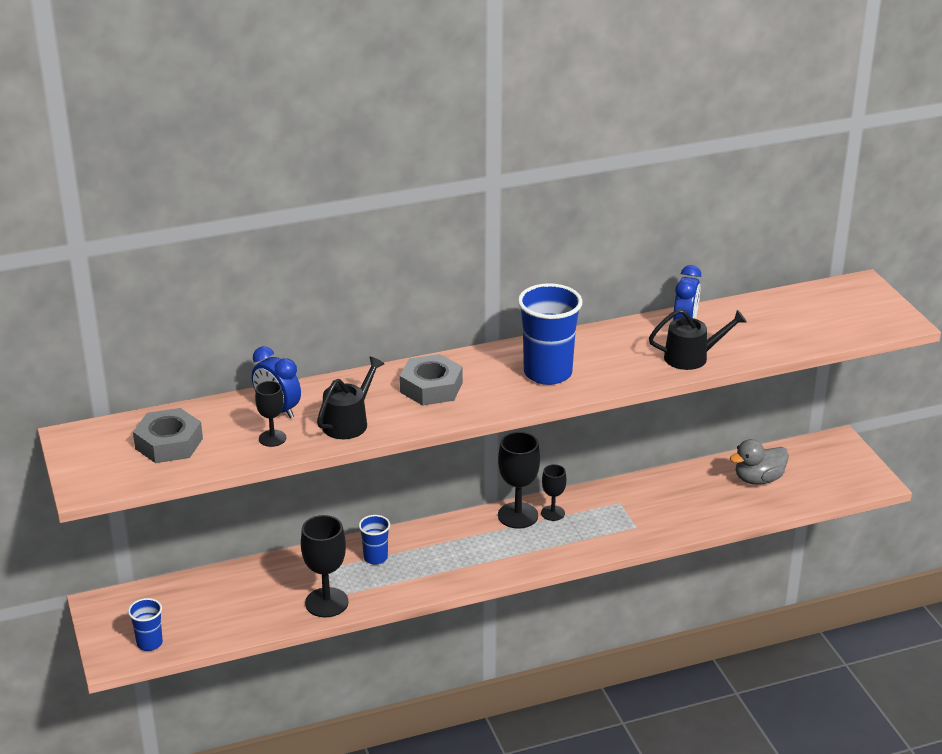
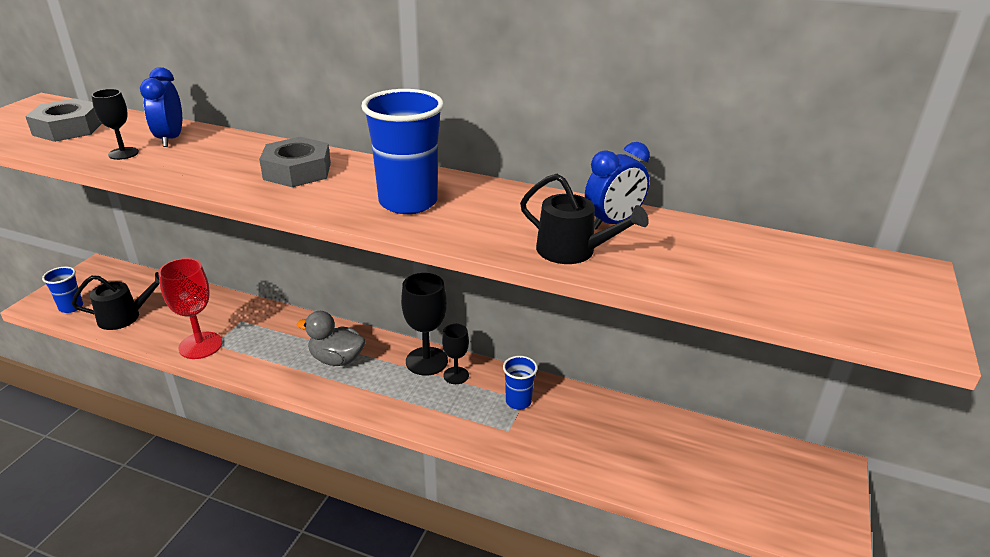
camera: 40 degrees right, 0 degrees up
black goblet [301,515,348,617] -> red goblet [158,258,222,359]
black watering can [317,357,384,439] -> black watering can moved to [72,272,160,330]
blue cup [359,515,390,564] -> blue cup moved to [503,356,538,410]
grey duck [730,439,789,485] -> grey duck moved to [297,311,366,366]

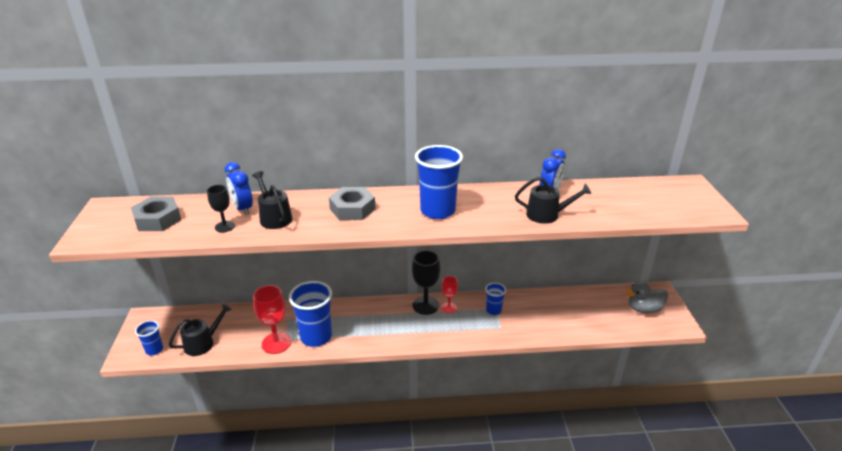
camera: 25 degrees left, 0 degrees up
grey duck [297,311,366,366] -> grey duck moved to [625,281,668,313]
black goblet [442,324,469,384] -> red goblet [441,276,458,313]
none -> black watering can [252,171,292,229]
none -> blue cup [289,281,332,347]

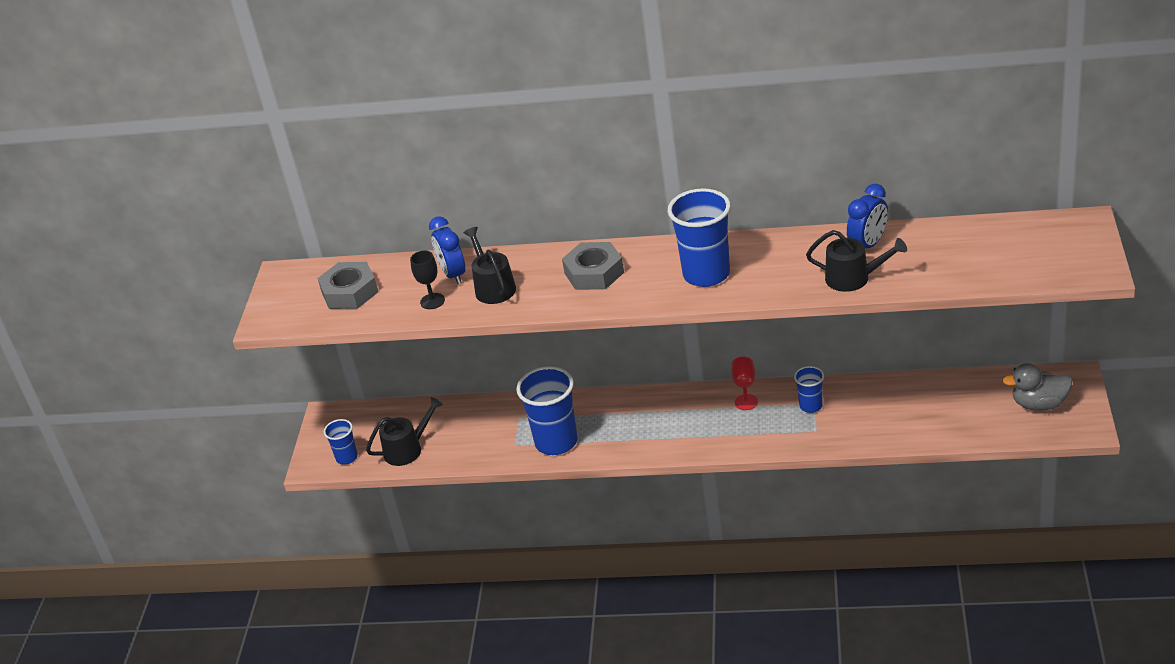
camera: 15 degrees right, 5 degrees up
red goblet [253,285,291,354] -> none
black goblet [412,250,440,315] -> none

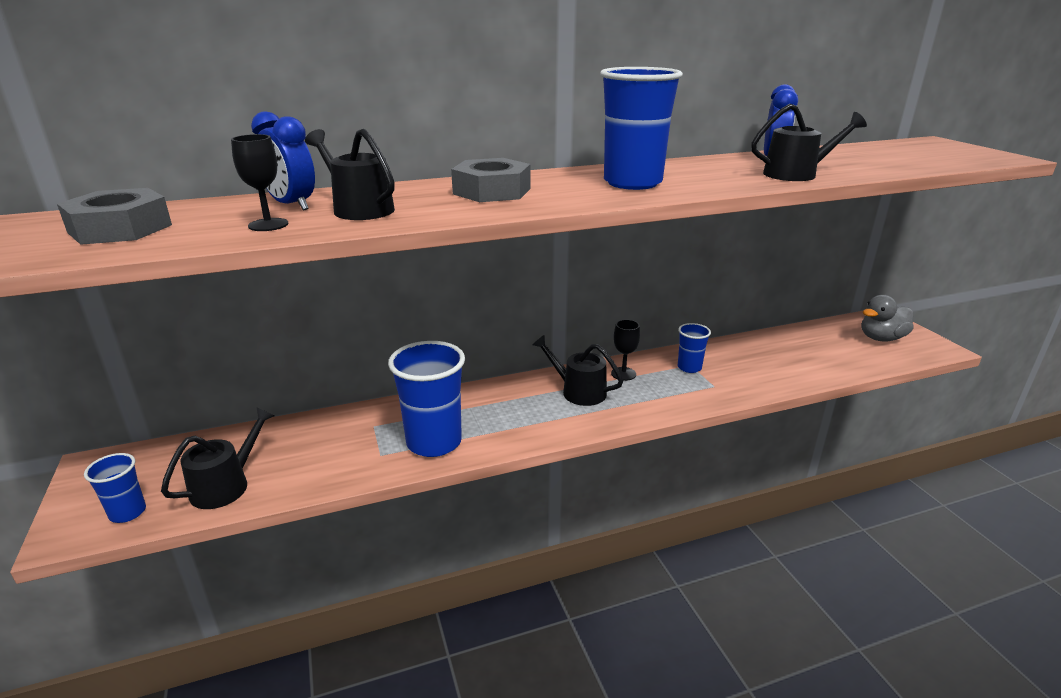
camera: 30 degrees left, 10 degrees down
red goblet [731,357,758,410] -> black goblet [611,320,640,381]
none -> black watering can [533,335,623,406]

